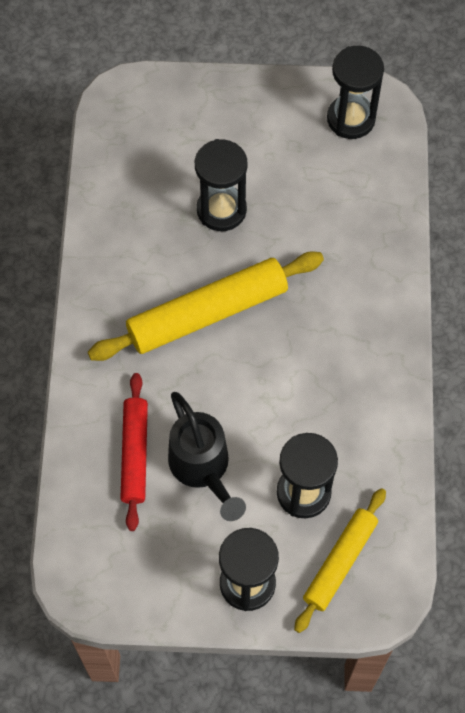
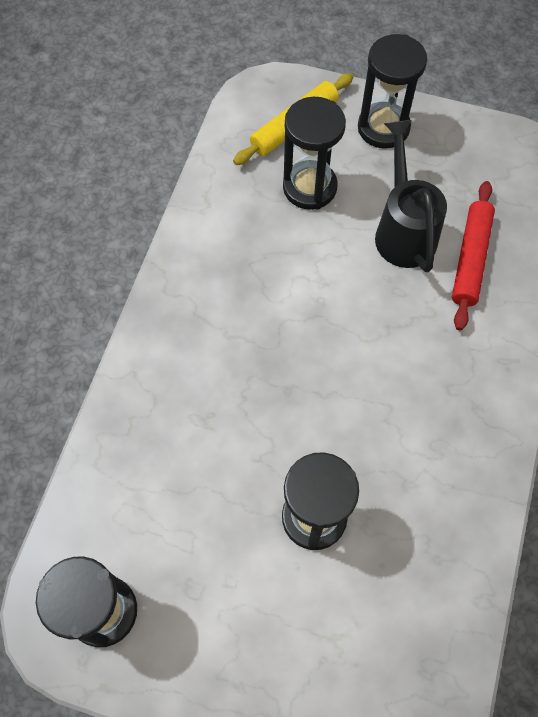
camera: 165 degrees left, 0 degrees up
yellow rolling pin [88,252,324,361] -> none

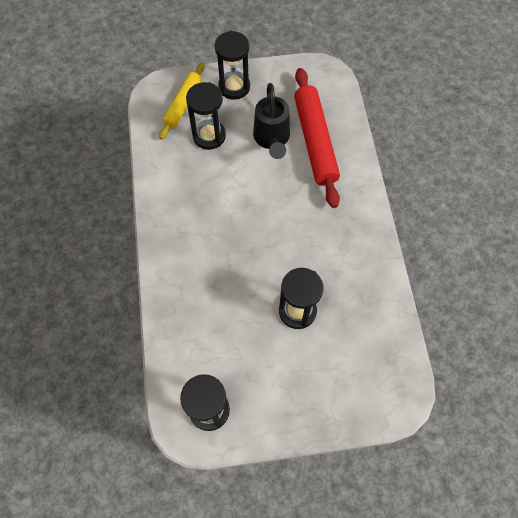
camera: 25 degrees left, 0 degrees up
black watering can [375,120,447,273] -> black watering can turned 150 degrees counterclockwise [253,83,290,159]
red rolling pin [452,181,495,331] -> red rolling pin [294,68,340,208], size x1.61

